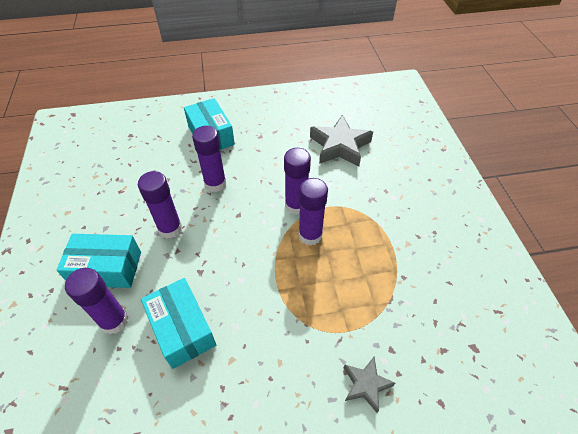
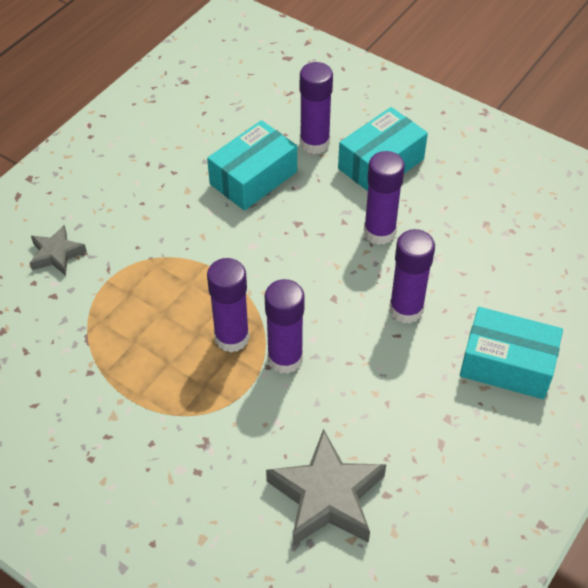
camera: 135 degrees right, 0 degrees up
turquoise box [141,278,216,369] -> turquoise box turned 60 degrees counterclockwise [207,120,297,211]

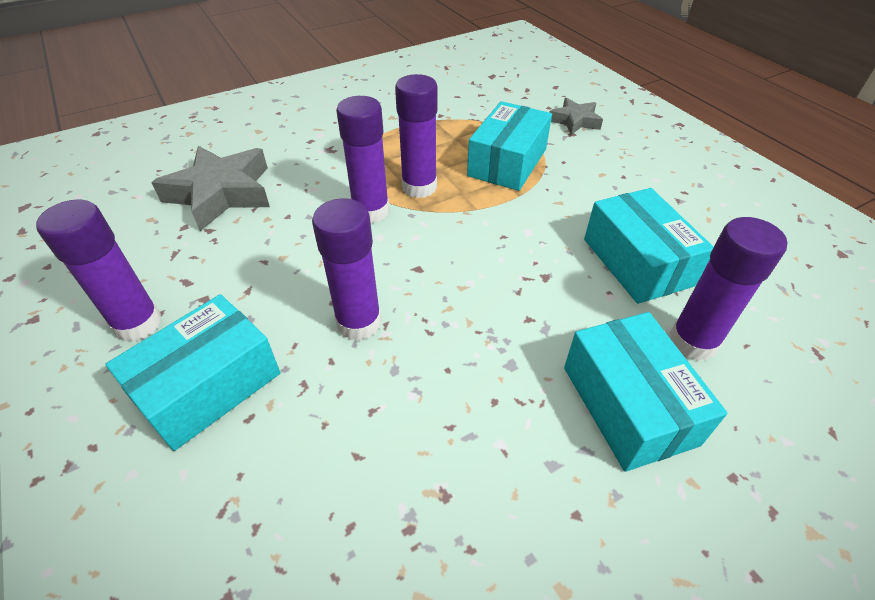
camera: 115 degrees right, 5 degrees down
purple glue stick [364,151,405,245] -> purple glue stick moved to [36,199,162,342]
none -> turquoise box [467,101,552,191]

